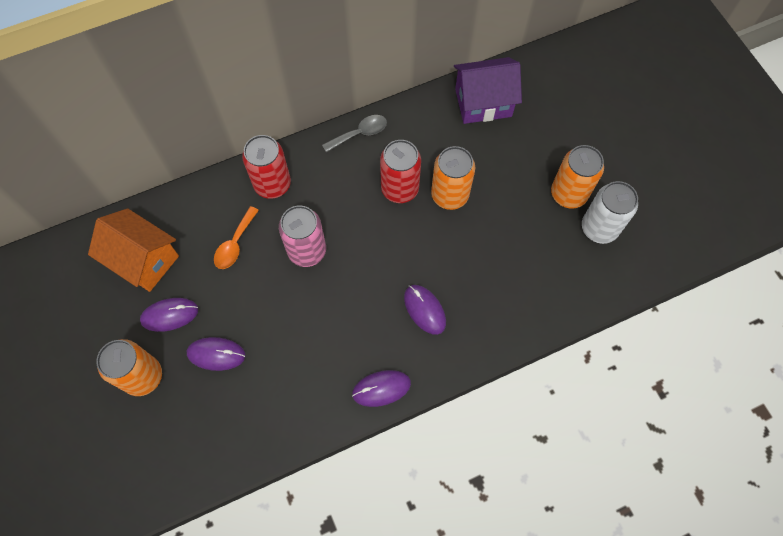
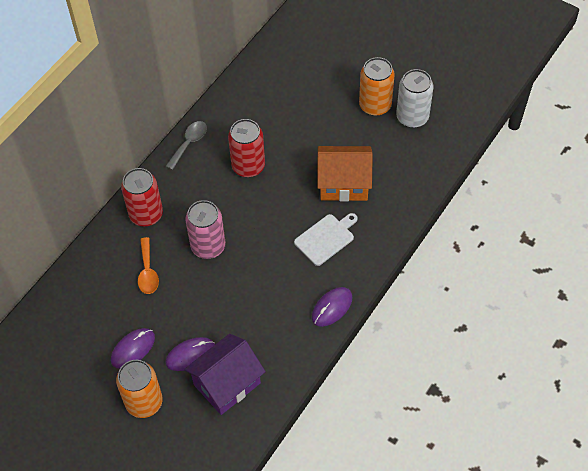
camera: 30 degrees left, 10 degrees down
orange house [88,208,179,292] -> orange house moved to [317,146,373,201]
purple mouse [404,285,446,335] -> white cutting board [294,213,358,266]
orange can [431,146,475,210] -> none
purple house [454,57,522,124] -> purple house moved to [184,334,266,415]

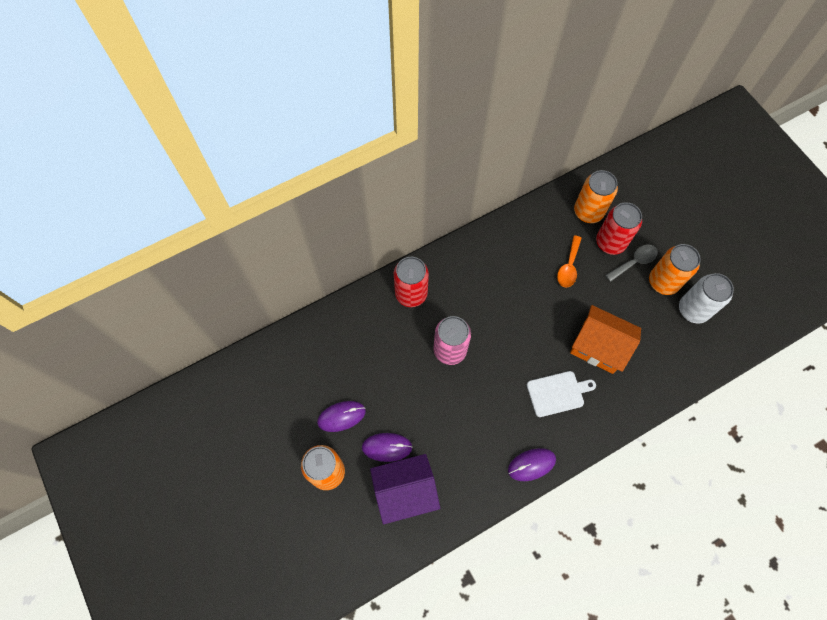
camera: 25 degrees right, 10 degrees up
orange spoon [138,237,159,294] -> orange spoon moved to [557,235,582,288]
grey spoon [166,121,207,170] -> grey spoon moved to [605,245,658,282]
red can [228,119,265,177] -> red can moved to [596,202,642,255]
none -> orange can [574,170,618,223]

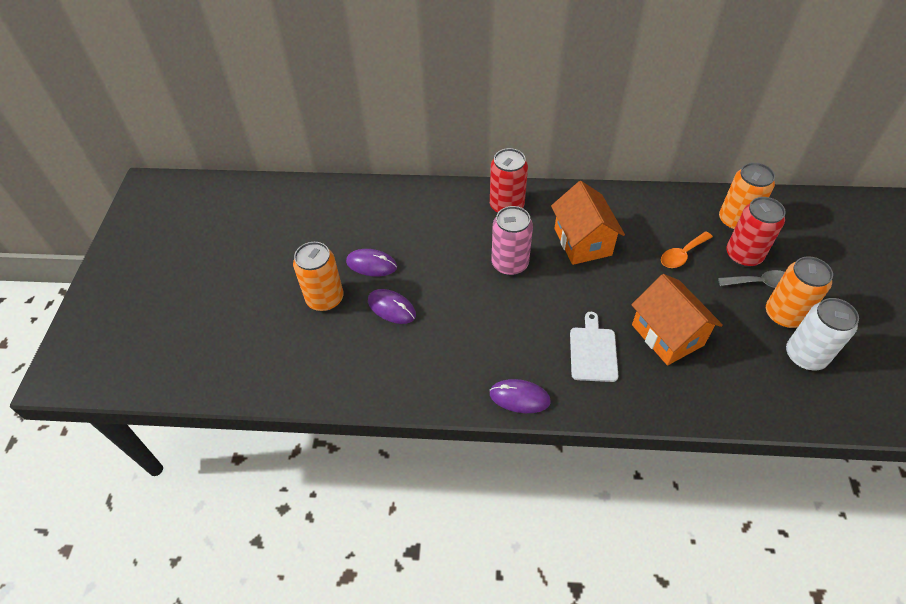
camera: 35 degrees right, 15 degrees down
purple house [370,454,440,524] -> none
white cutting board [527,371,596,417] -> white cutting board turned 105 degrees counterclockwise [570,312,618,382]
none -> orange house [551,181,625,265]

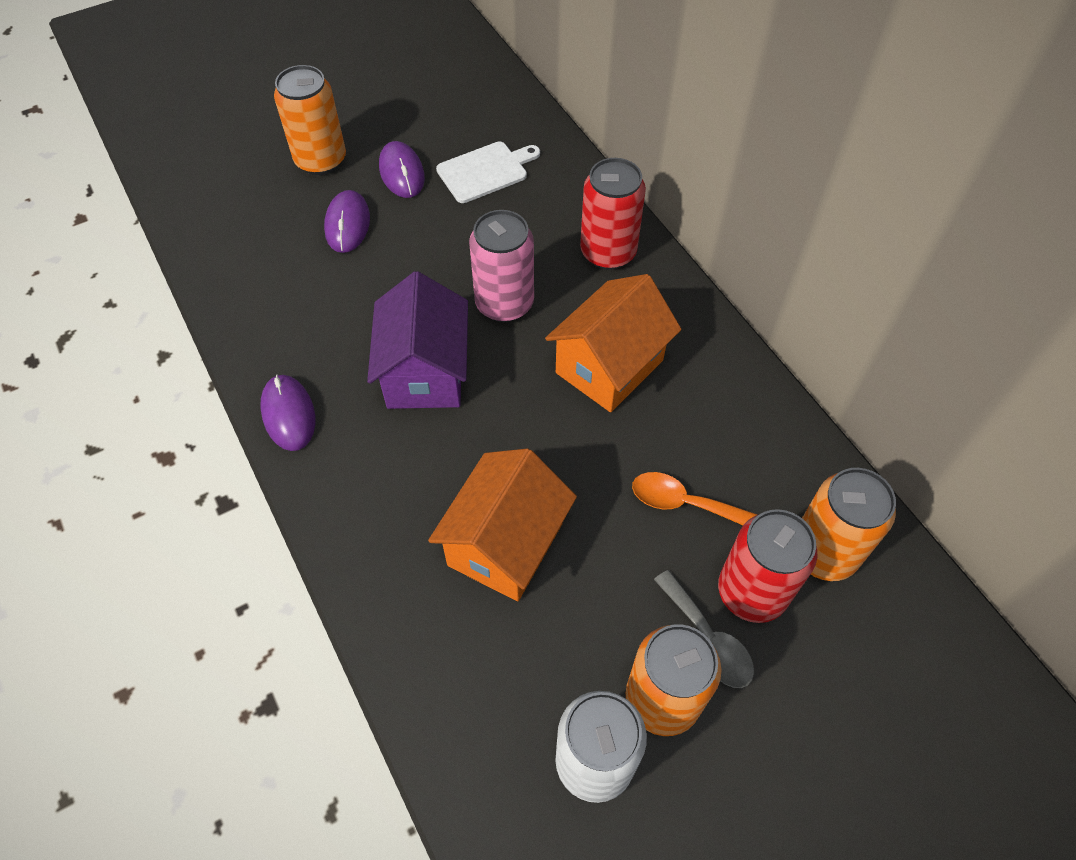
camera: 55 degrees right, 5 degrees up
white cutting board [570,312,618,382] -> white cutting board moved to [436,142,540,203]
none -> purple house [367,271,468,409]

